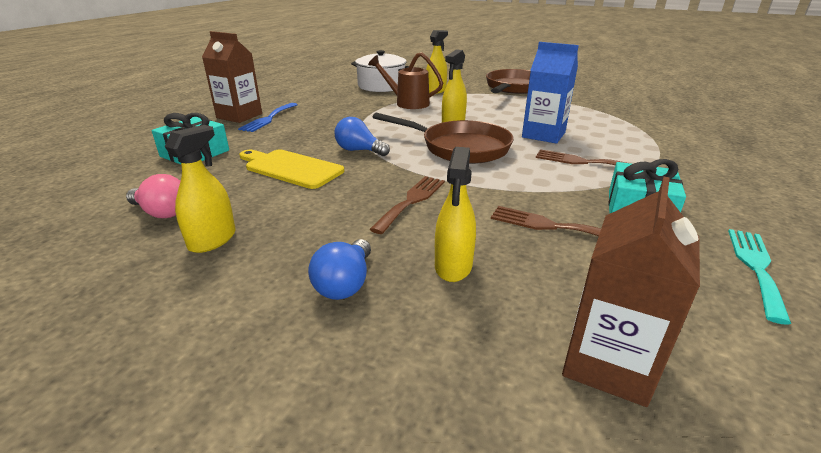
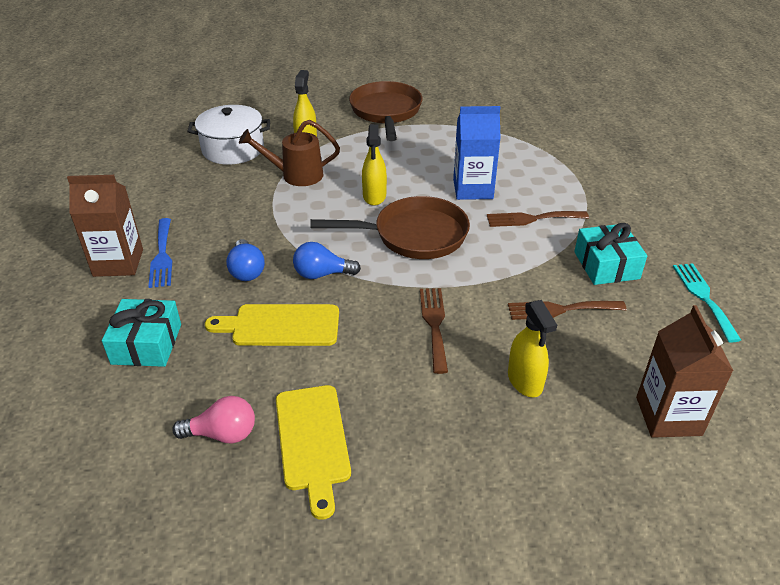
camera: 30 degrees left, 10 degrees up
yellow spray bottle [165,125,236,253] -> yellow cutting board [276,385,351,519]
blue light bulb [308,239,371,300] -> blue light bulb moved to [226,239,265,281]

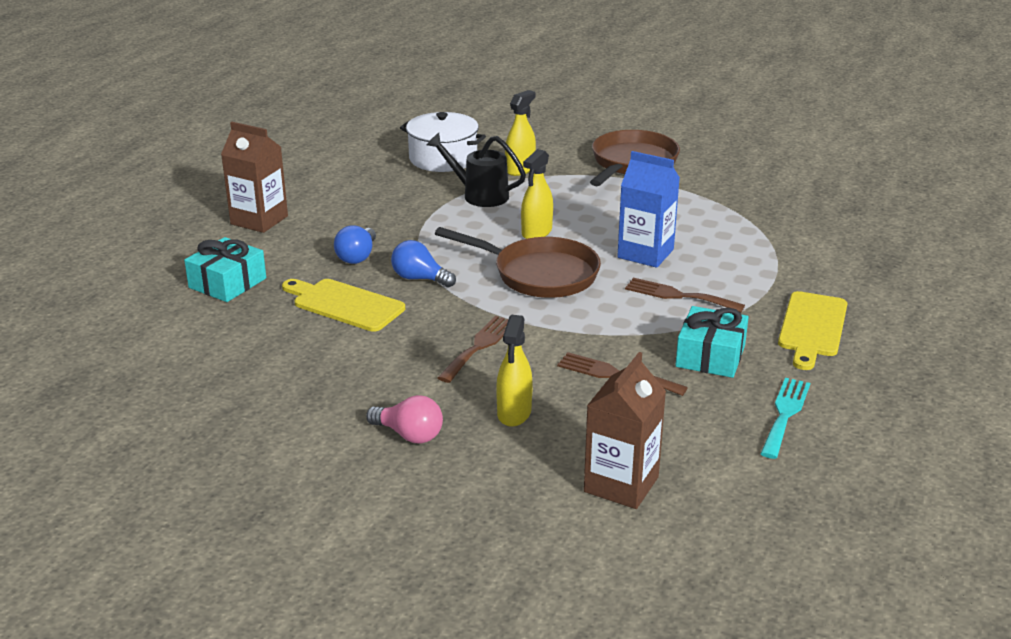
camera: 30 degrees right, 10 degrees down
blue fork [148,218,172,288] -> none
pink light bulb [172,396,255,443] -> pink light bulb moved to [366,395,443,443]
brown watering can [239,120,340,186] -> black watering can [426,133,526,207]
yellow cutting board [276,385,351,519] -> yellow cutting board moved to [778,291,847,370]

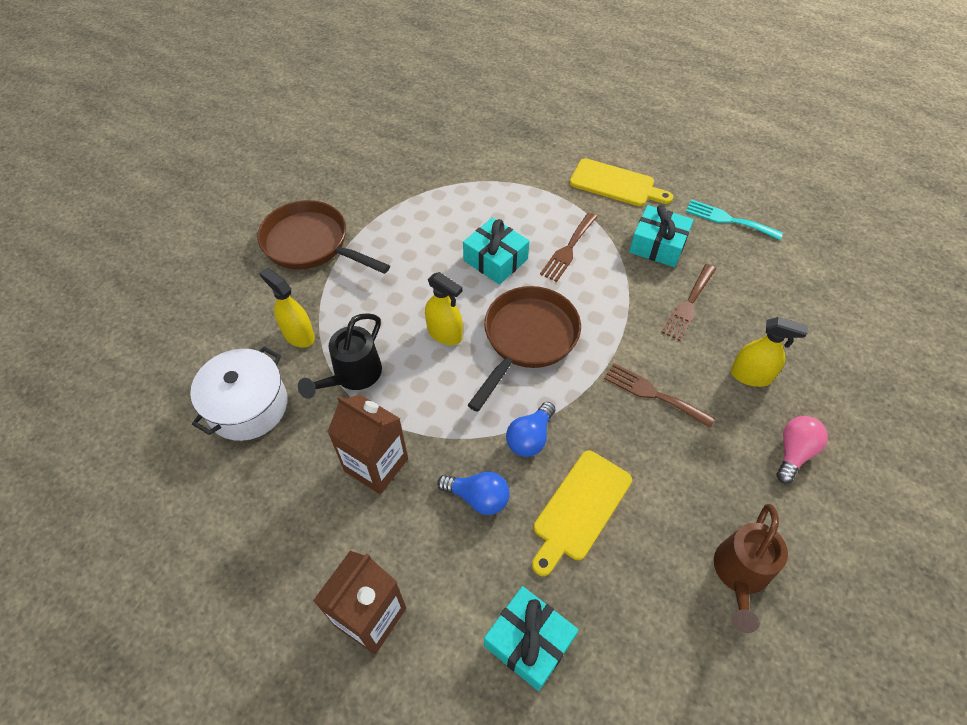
camera: 85 degrees left, 25 degrees up
brown carton [584,352,666,509] -> brown carton moved to [327,394,408,494]
blue carton [617,151,680,268] -> turquoise gift [463,217,529,284]
none -> brown watering can [714,504,788,633]

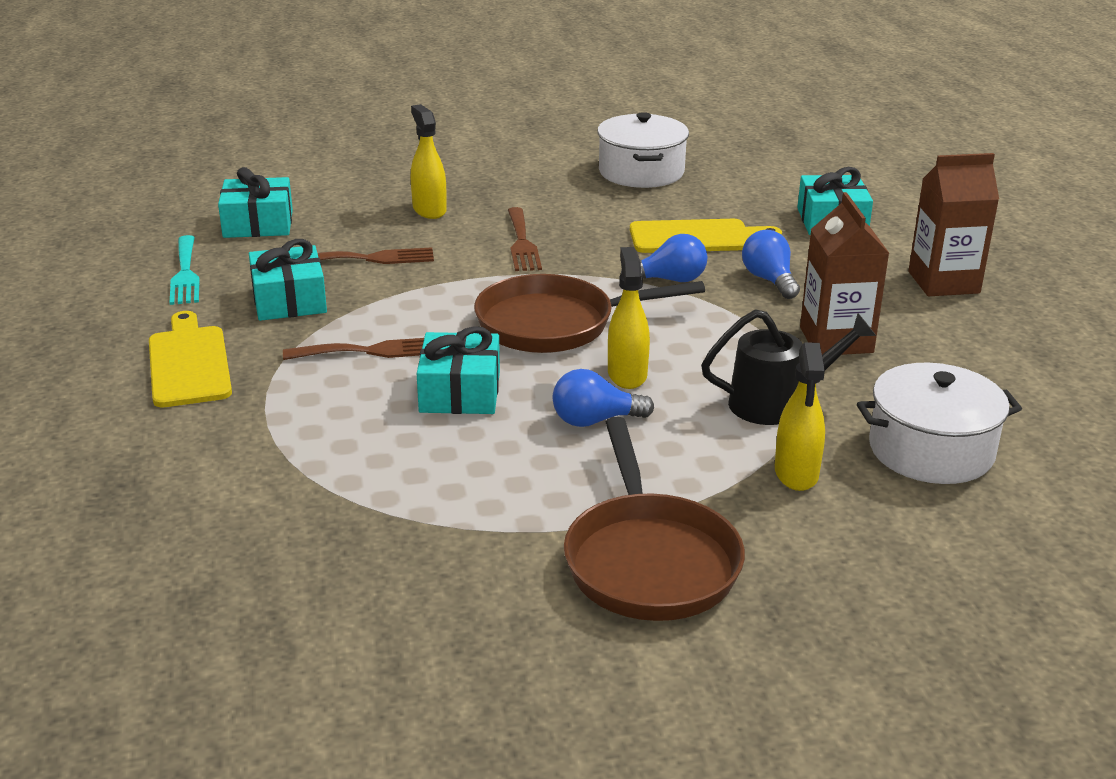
camera: 130 degrees left, 25 degrees down
brown watering can [714,504,788,633] -> white pot [597,112,689,188]
pink light bulb [776,416,828,484] -> none
none -> turquoise gift [218,167,293,238]
none -> blue light bulb [553,369,654,427]

